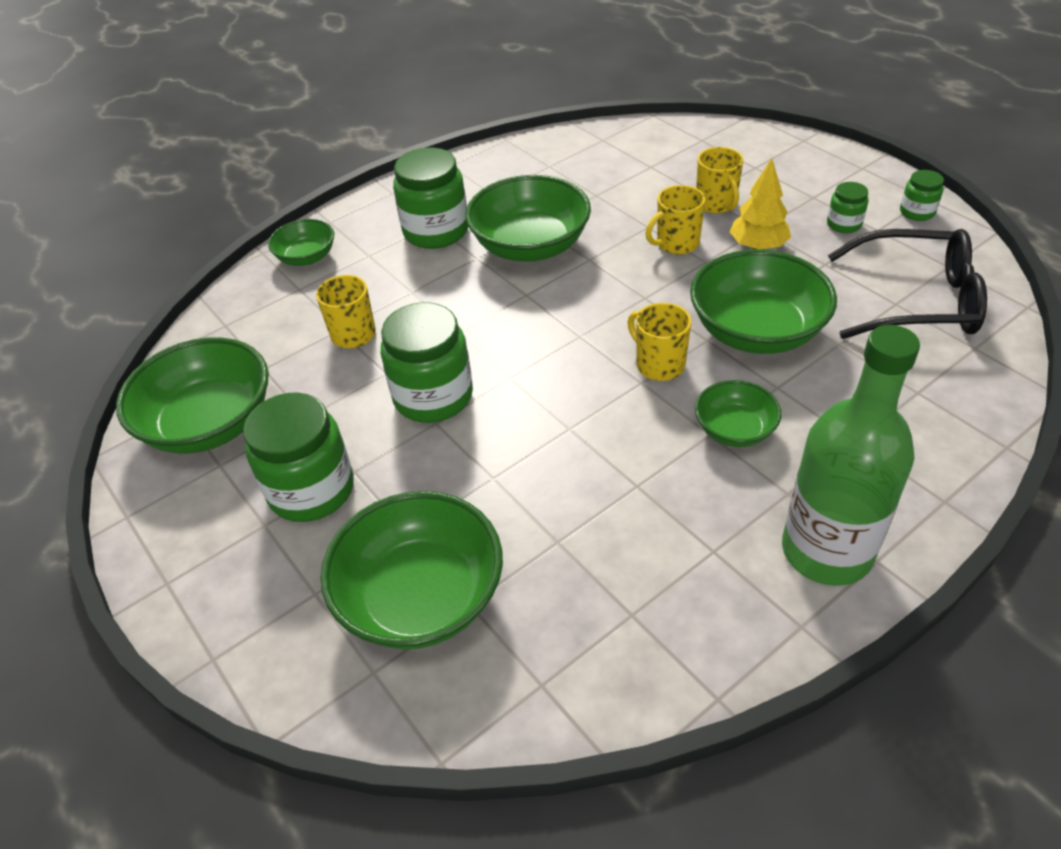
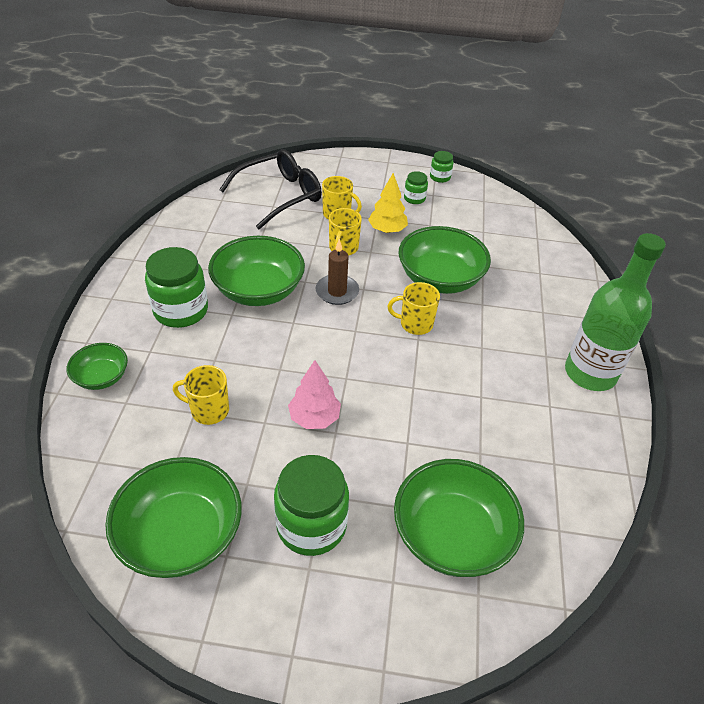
camera: 50 degrees left, 0 degrees up
green jar [381,303,473,423] -> pink tree [288,360,341,429]
green bowl [695,380,781,447] -> none
black glasses [828,229,987,339] -> black glasses moved to [219,149,322,229]
none -> brown candle [315,239,359,305]

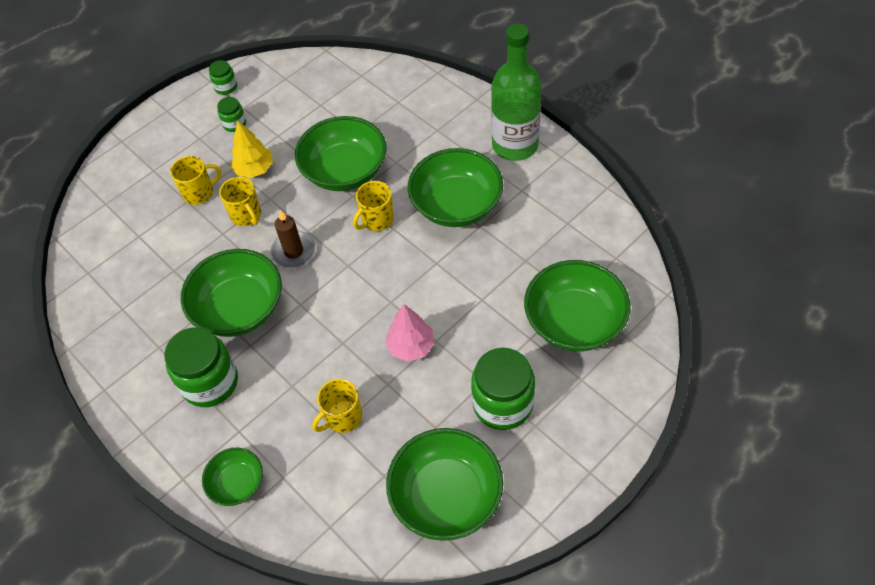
camera: 45 degrees left, 10 degrees up
black glasses [219,149,322,229] -> none
none -> green bowl [408,148,503,227]

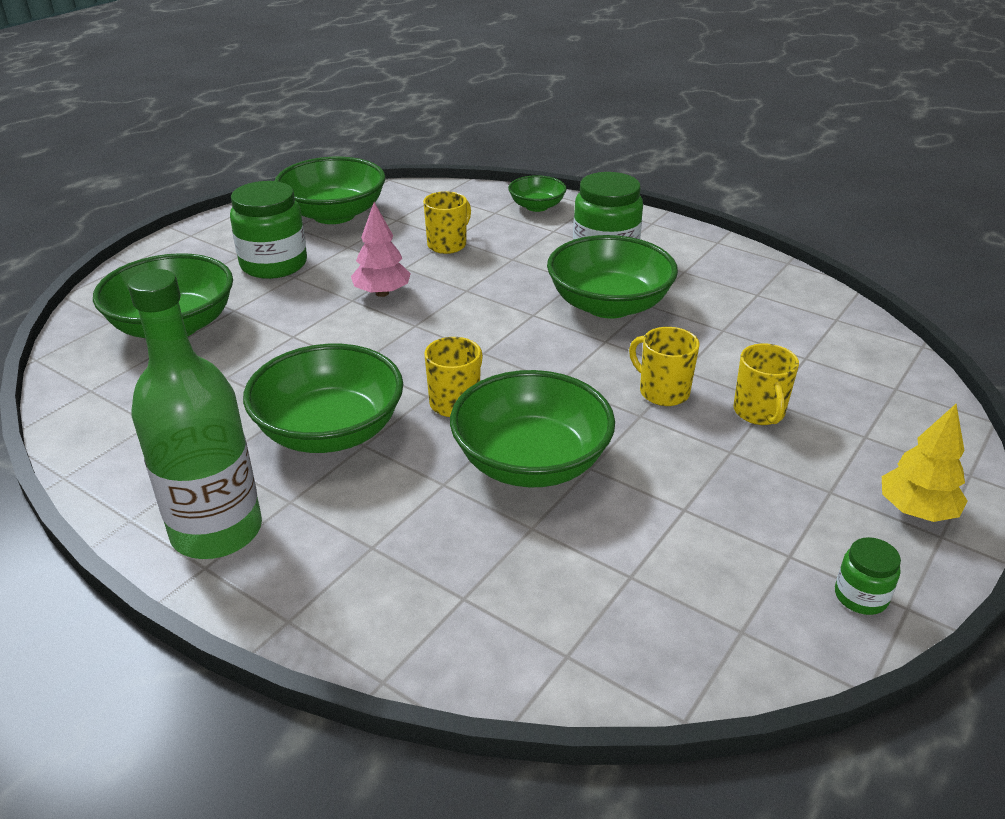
camera: 165 degrees right, 20 degrees down
yellow mug [170,156,221,205] -> yellow mug turned 60 degrees counterclockwise [733,343,799,425]
green jar [217,97,246,132] -> none
yellow tree [230,121,273,178] -> yellow tree moved to [882,404,968,522]
brown candle [271,210,316,268] -> none

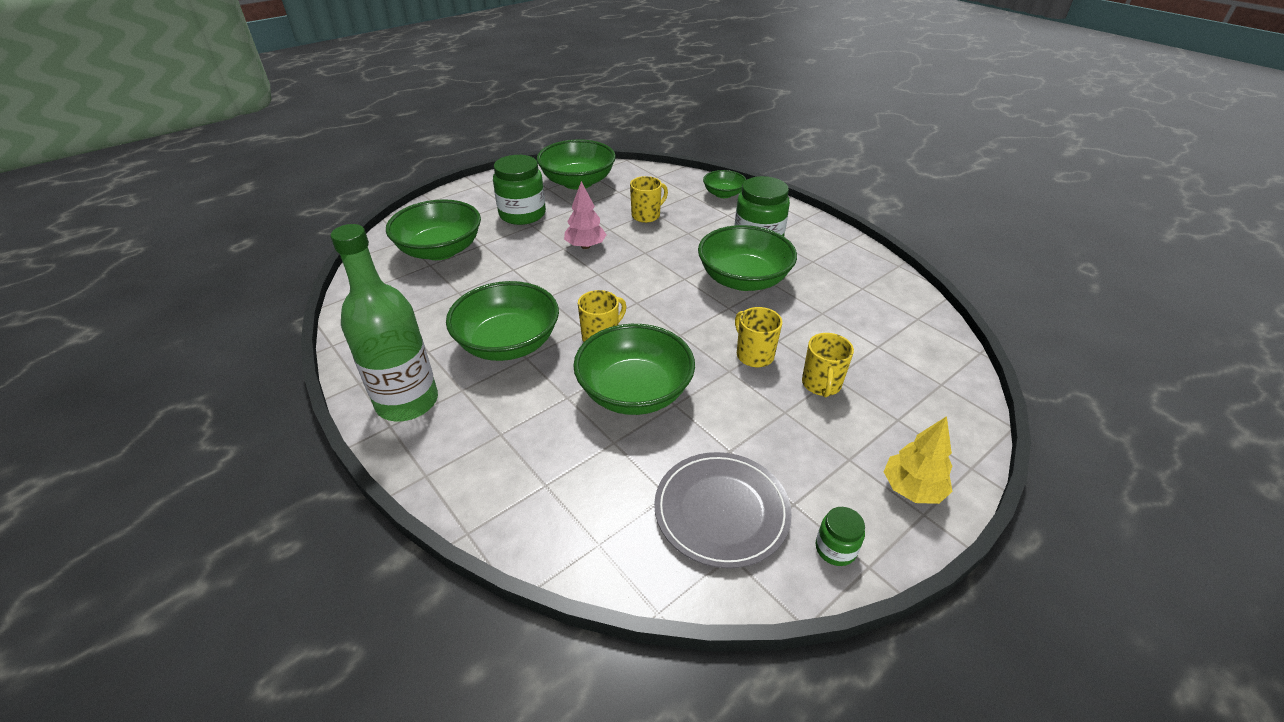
camera: 15 degrees right, 5 degrees up
none -> grey plate [654,452,792,568]

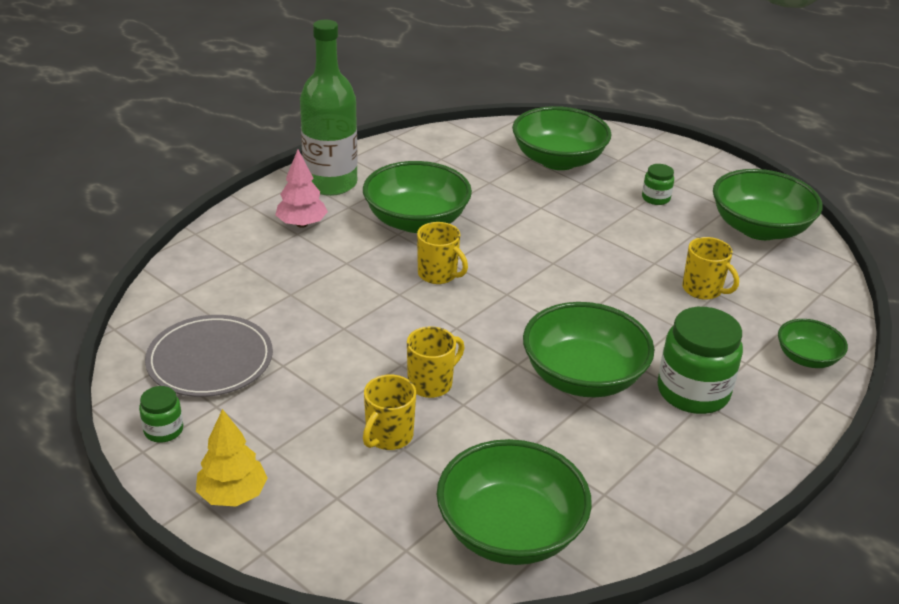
camera: 80 degrees right, 5 degrees down
green jar [493,155,546,225] -> green jar [642,164,674,205], size x0.50
pink tree [564,181,607,249] -> pink tree moved to [275,150,328,228]
green bowl [573,324,695,415] -> green bowl moved to [436,439,592,565]
yellow mug [802,333,854,397] -> yellow mug turned 60 degrees counterclockwise [363,375,416,450]

